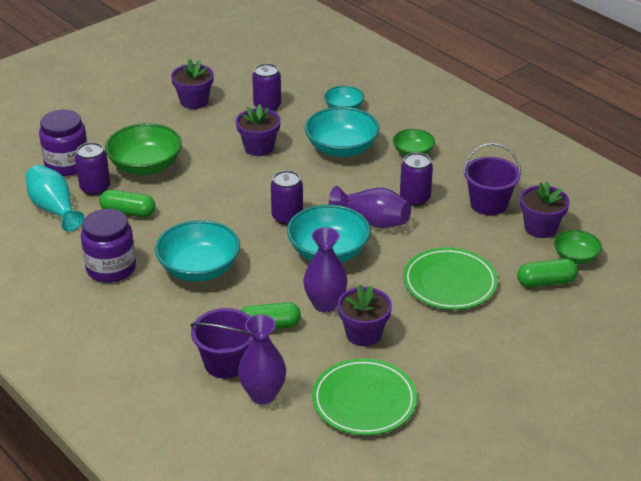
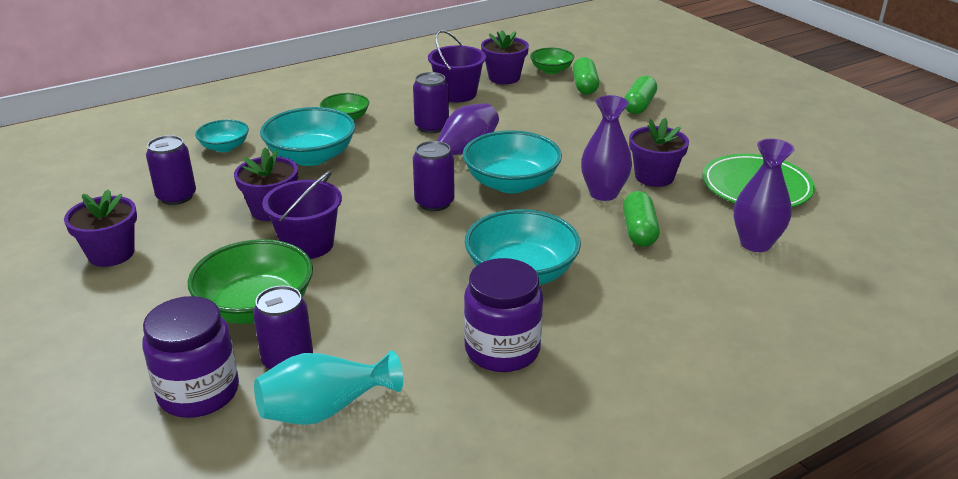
camera: 80 degrees left, 5 degrees down
green capsule [99,190,155,217] -> green capsule moved to [624,76,657,114]
purple bucket [190,308,253,379] -> purple bucket moved to [262,170,342,259]
green plate [403,247,498,310] -> none

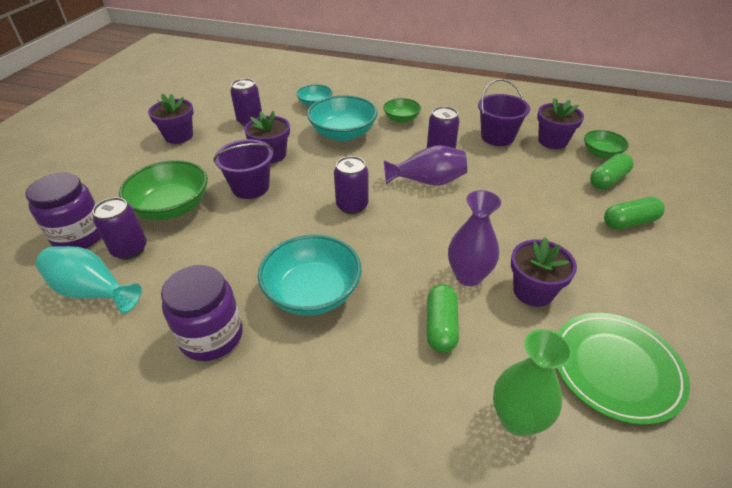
camera: 50 degrees right, 10 degrees up
turquoise bowl [463,131,562,193] -> none
green capsule [623,191,660,247] -> green capsule turned 45 degrees counterclockwise [427,284,459,353]
purple vase [734,139,794,252] -> green vase [493,329,572,436]

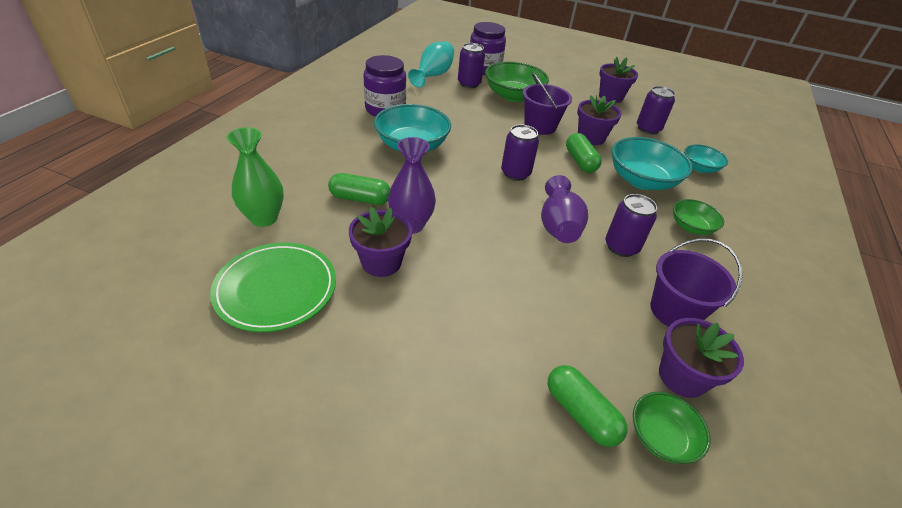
camera: 90 degrees right, 0 degrees up
green capsule [604,197,665,230] -> green capsule moved to [566,133,602,173]

